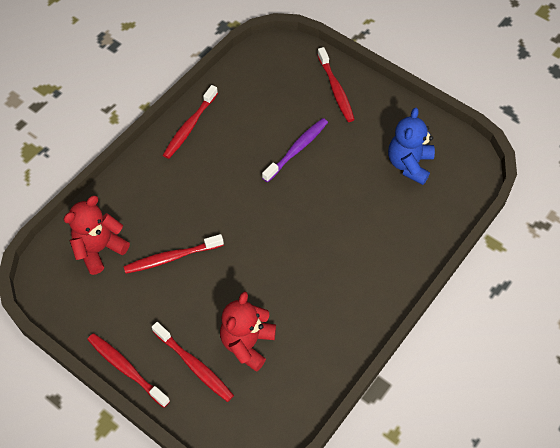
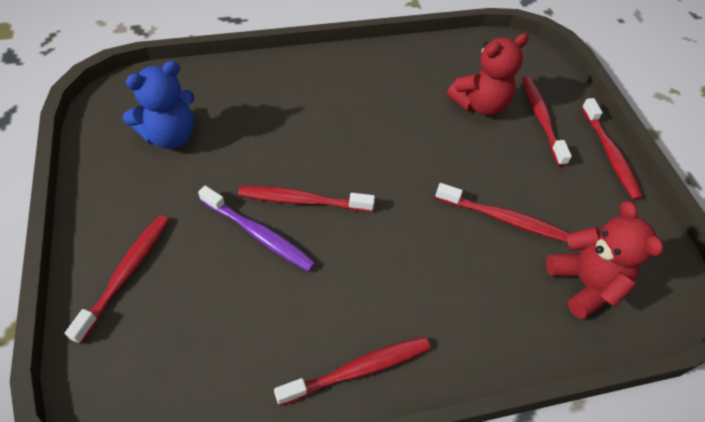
camera: 145 degrees left, 5 degrees down
red teddy bear [63,196,130,275] -> red teddy bear turned 105 degrees counterclockwise [546,201,663,319]
purple toothbrush [262,118,328,182] -> purple toothbrush turned 135 degrees counterclockwise [198,186,316,271]
none -> red toothbrush [238,186,375,212]

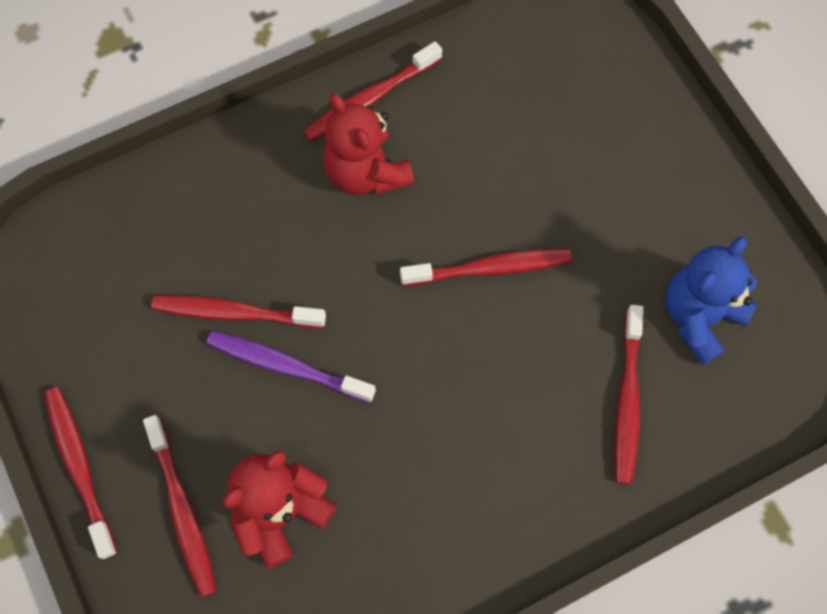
camera: 170 degrees right, 15 degrees up
red toothbrush [65,215,169,344] -> red toothbrush moved to [615,305,644,484]
purple toothbrush [198,186,316,271] -> purple toothbrush moved to [206,331,376,403]
red teddy bear [546,201,663,319] -> red teddy bear moved to [323,93,414,195]

